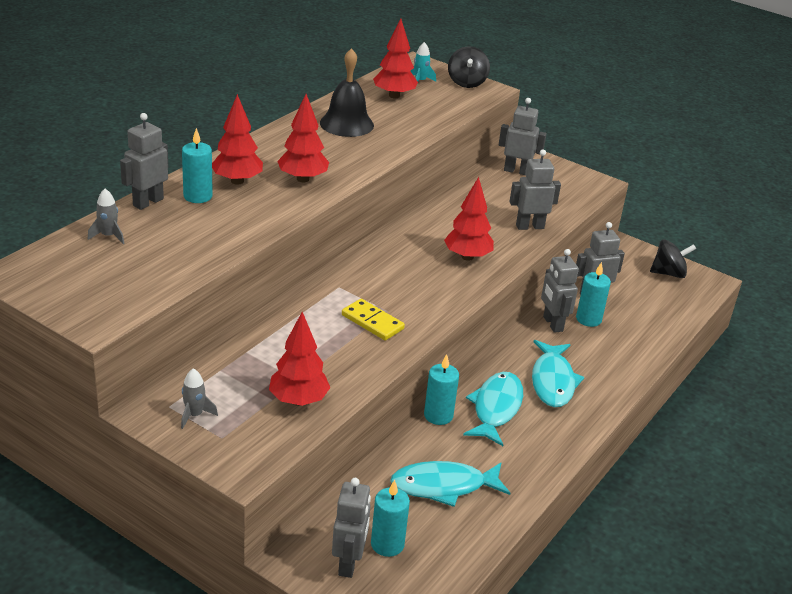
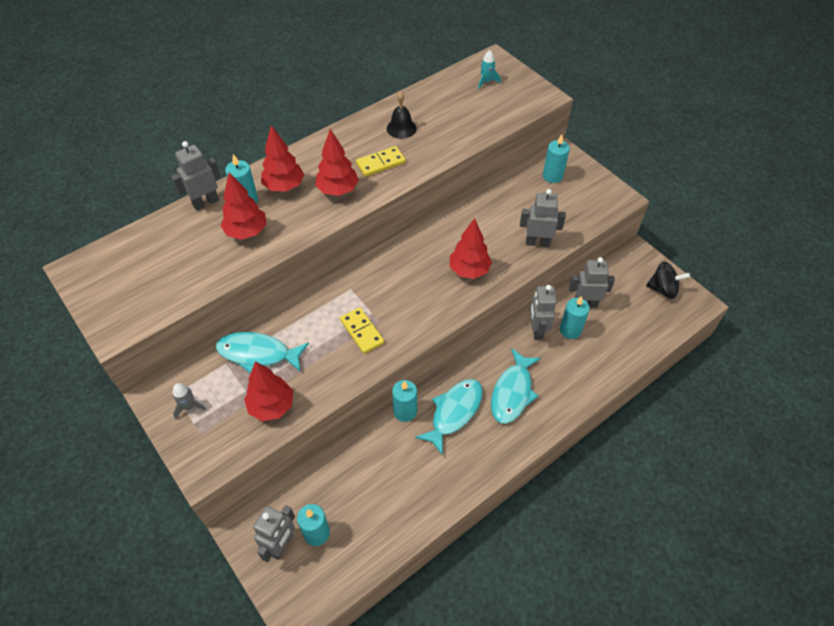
camera: 20 degrees right, 20 degrees up
grey rocket [88,189,124,244] -> none
black bell [320,48,374,137] -> black bell [387,92,417,139], size x0.65
red tree [373,19,418,98] -> red tree moved to [221,172,266,240]
turquoise fish [390,461,510,507] -> turquoise fish moved to [216,332,309,373]
black spinning top [448,46,490,88] -> none
grey robot [499,98,546,175] -> turquoise candle [543,134,570,183]
none -> yellow domino [356,146,406,177]

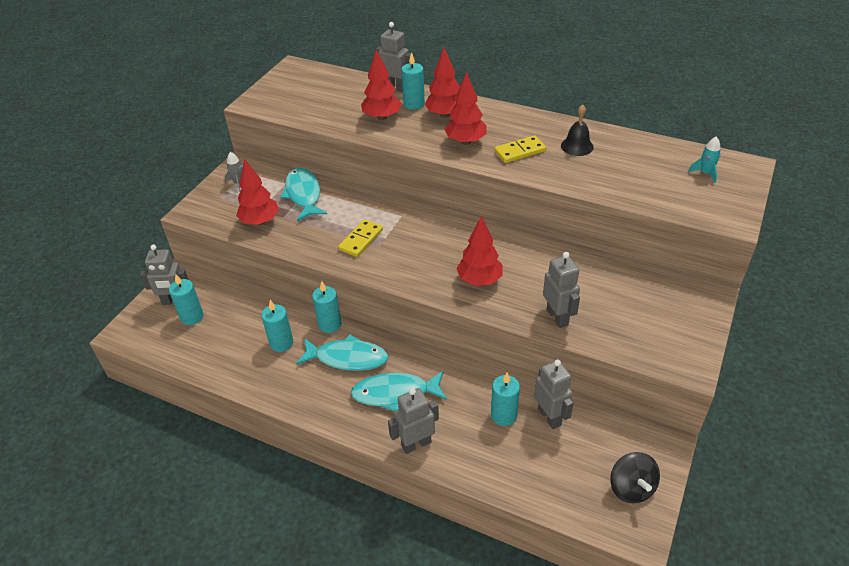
camera: 65 degrees right, 10 degrees down
yellow domino [356,146,406,177] -> yellow domino turned 60 degrees counterclockwise [494,136,546,163]
grey robot [530,285,557,340] -> grey robot moved to [388,388,439,454]
turquoise candle [543,134,570,183] -> turquoise candle moved to [261,300,293,352]

